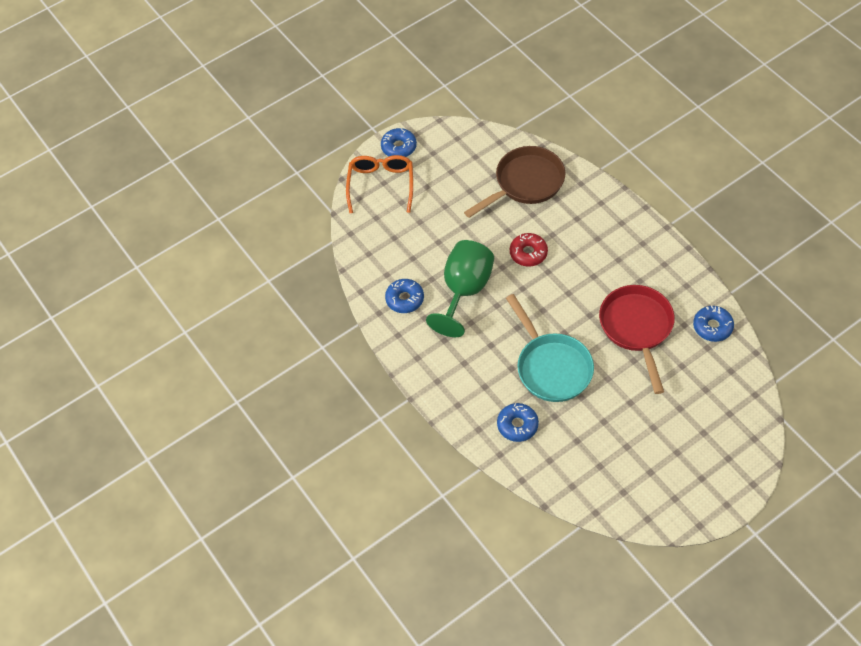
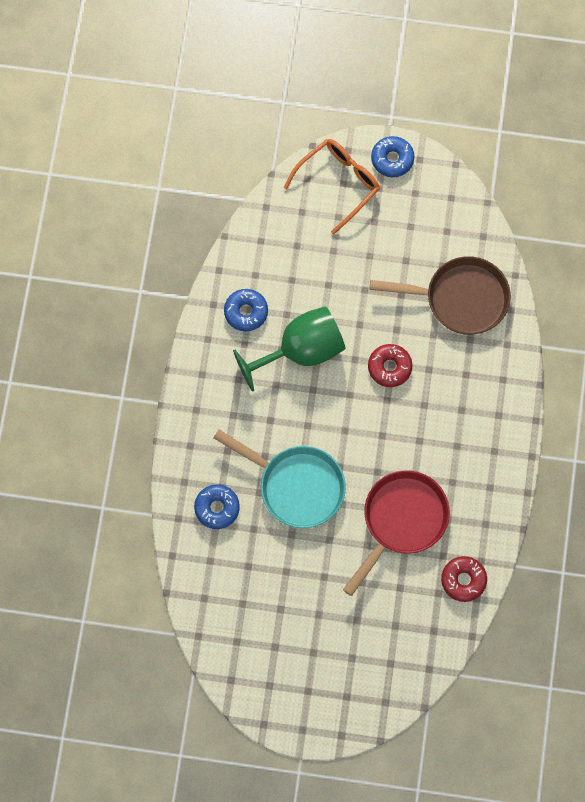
camera: 40 degrees right, 15 degrees up
turquoise pan [506,294,594,402] -> turquoise pan turned 75 degrees counterclockwise [214,429,346,528]
blue donut [693,306,734,342] -> red donut [441,556,487,602]

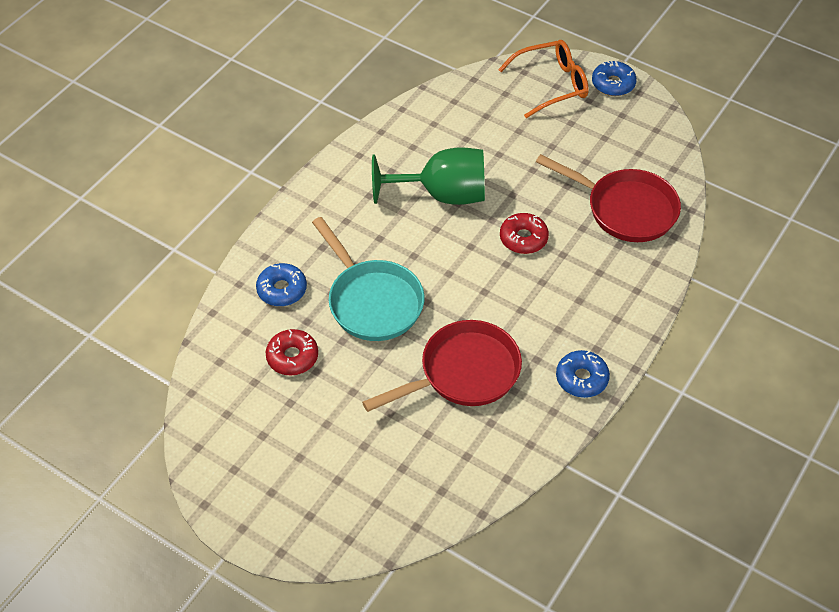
camera: 25 degrees right, 20 degrees down
blue donut [224,289,268,331] -> blue donut moved to [556,350,610,398]
brown pan [369,256,511,335] -> red pan [536,154,681,242]
red donut [441,556,487,602] -> red donut moved to [266,329,318,376]

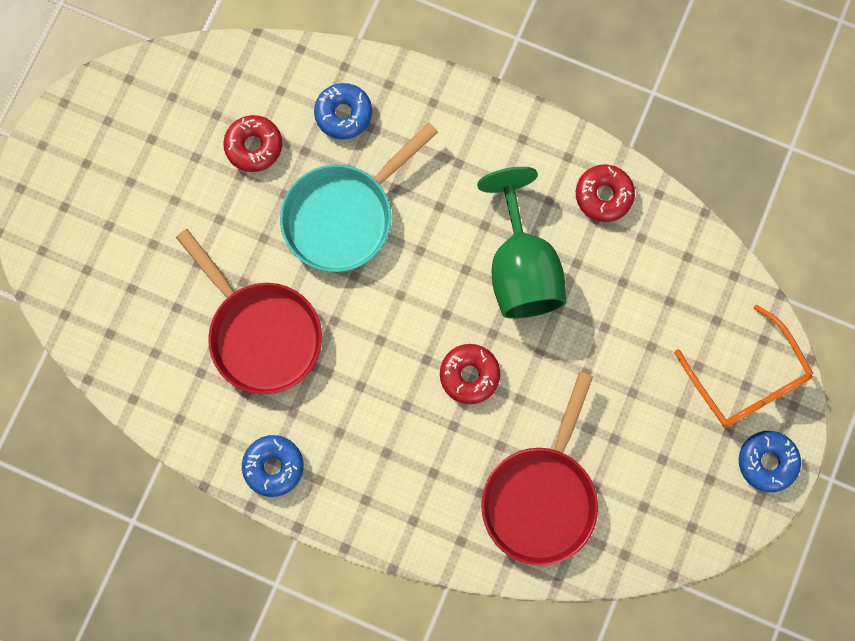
camera: 80 degrees right, 25 degrees up
none -> red donut [576,165,635,222]

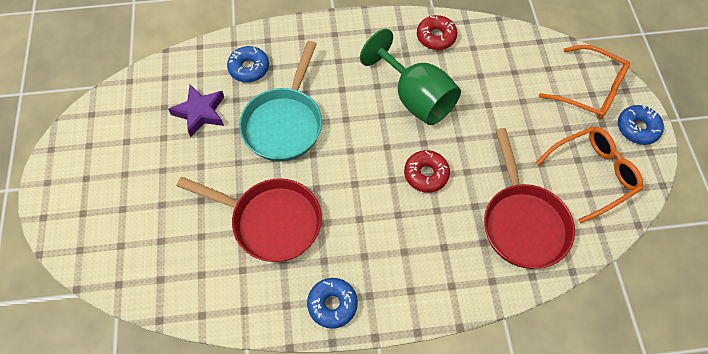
camera: 30 degrees left, 15 degrees down
red donut [223,115,282,172] -> purple star [168,85,224,137]
none -> orange glasses [536,127,643,223]

